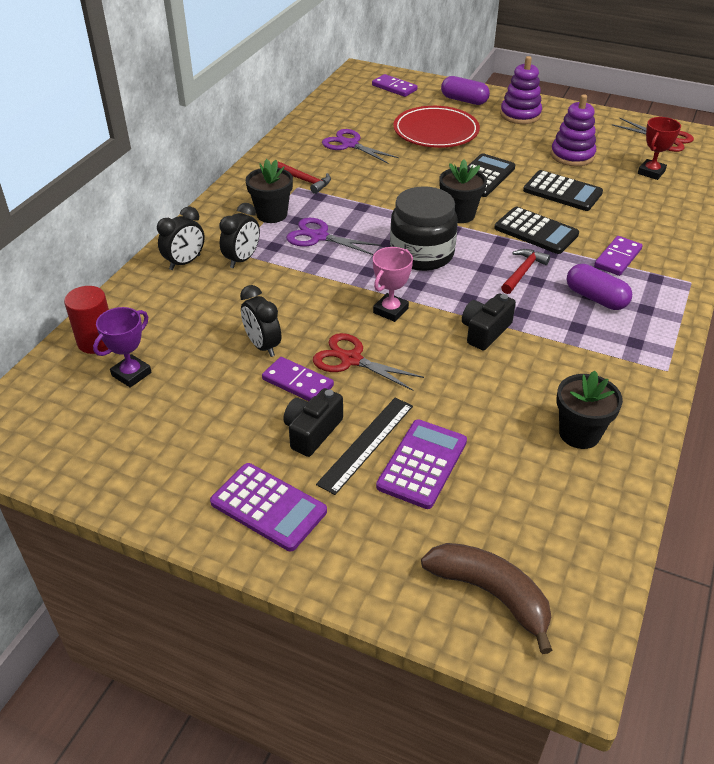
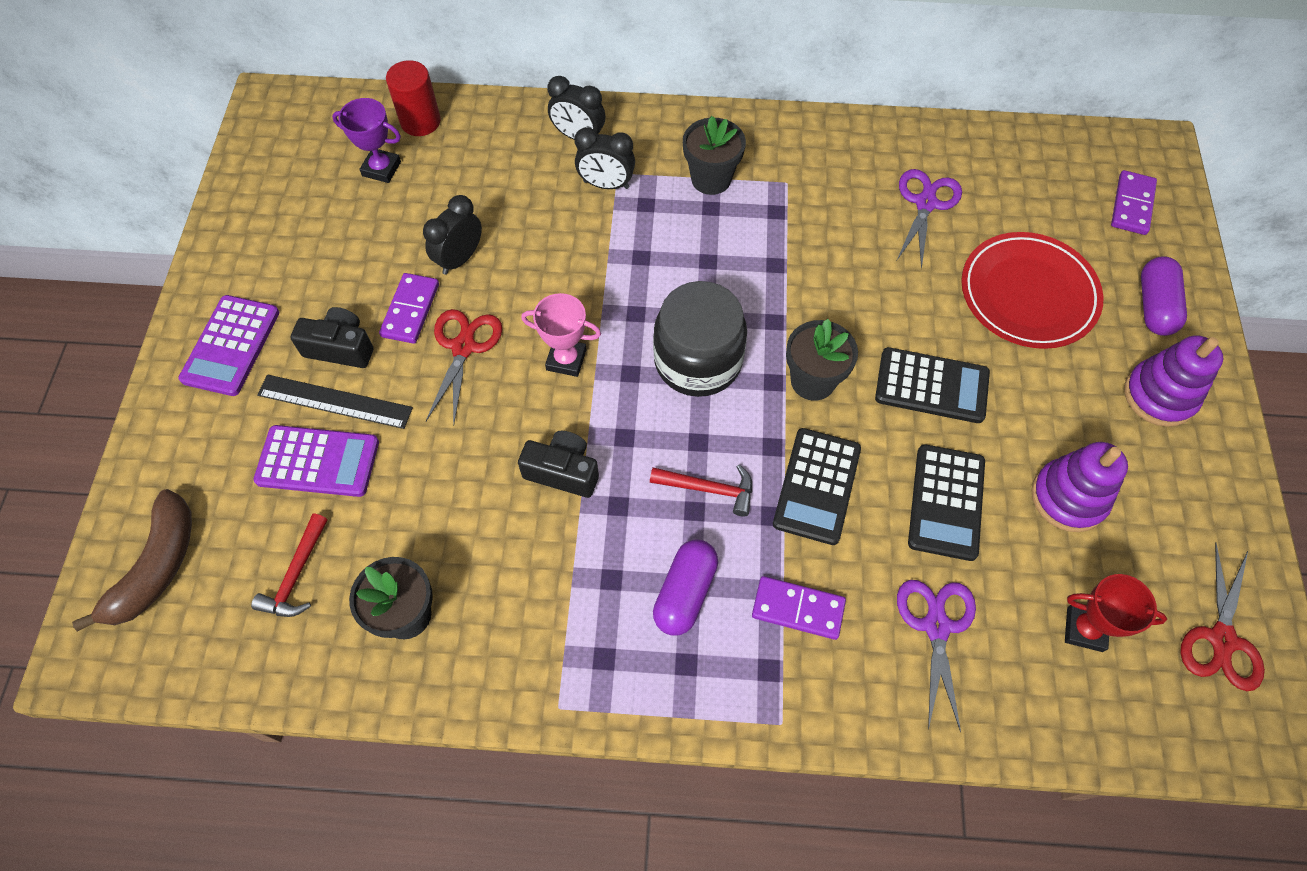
camera: 70 degrees right, 20 degrees up
red hammer [278,161,331,194] -> red hammer moved to [251,514,328,617]
purple scissors [287,218,381,255] -> purple scissors moved to [897,580,976,733]

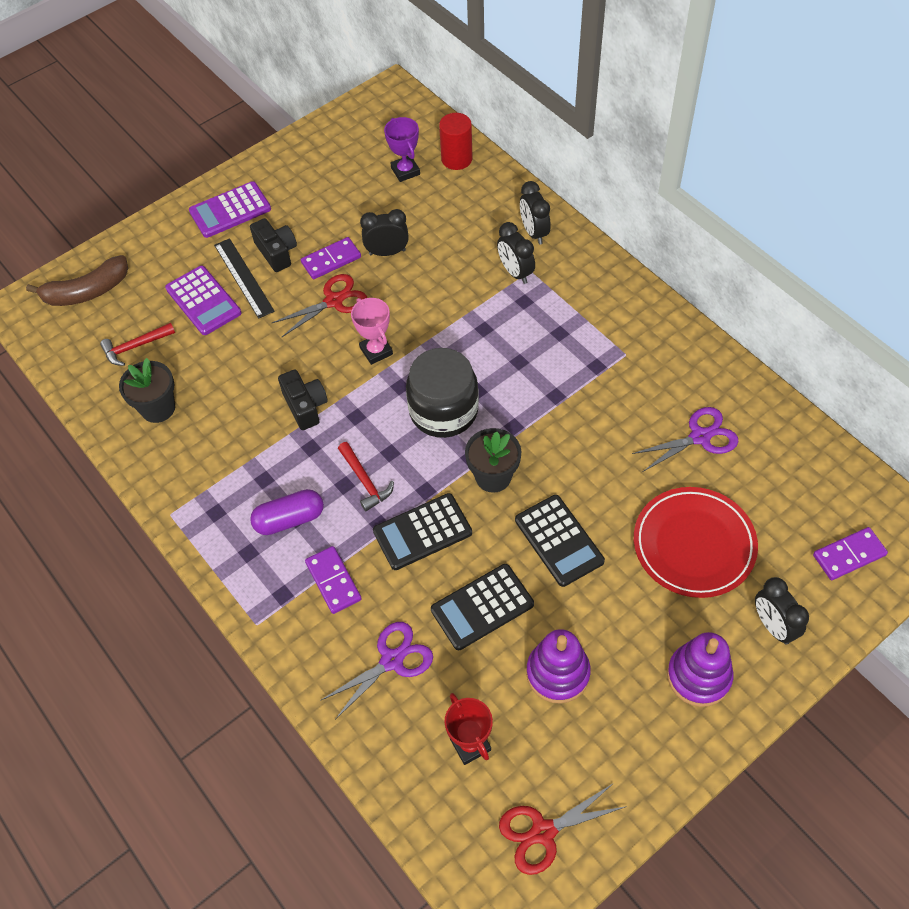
camera: 50 degrees right, 5 degrees down
black flower pot [683,116,746,195] -> none
purple capsule [1141,256,1187,336] -> black clock [755,577,809,645]

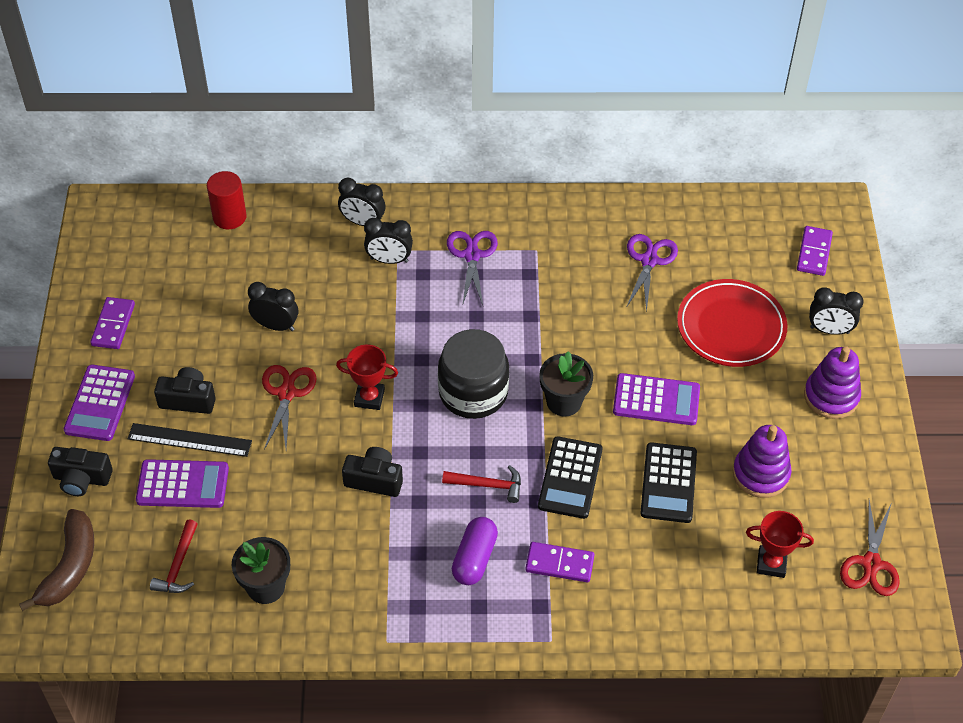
camera: 55 degrees left, 5 degrees down
purple domino [301,237,361,279] -> purple domino moved to [90,297,135,349]
purple scissors [320,622,433,720] -> purple scissors moved to [447,231,498,306]
pink trophy [351,298,393,365] -> red trophy [336,344,398,410]
black clock [360,209,409,256] -> black clock turned 75 degrees clockwise [248,282,298,331]
purple trophy [384,117,420,182] -> none
black calculator [515,495,605,587] -> purple calculator [613,373,700,425]
none -> black camera [48,447,113,496]

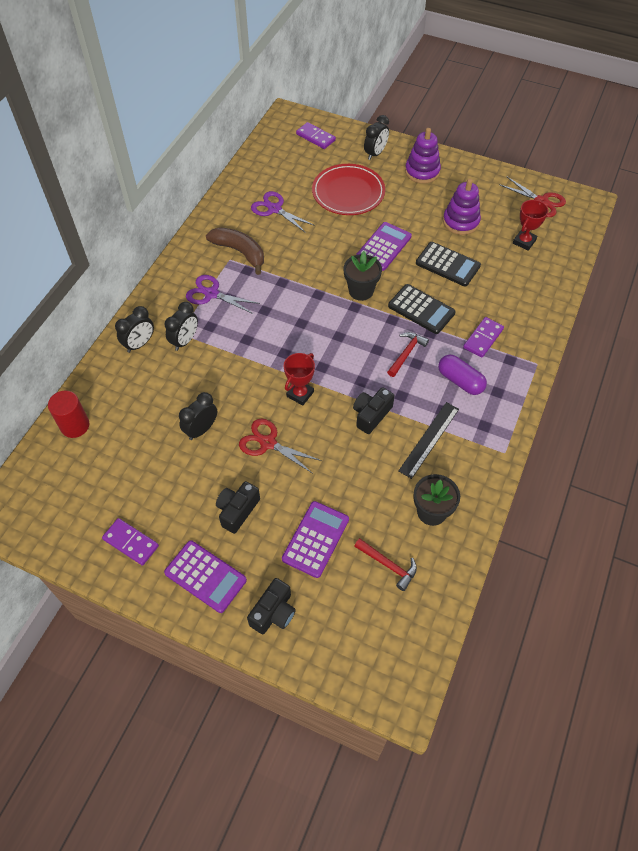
camera: 65 degrees left, 5 degrees up
brown banana [19,509,94,611] -> brown banana moved to [206,227,264,275]
black ruler [128,423,252,457] -> black ruler moved to [399,402,459,479]
black jar [438,329,509,419] -> none

